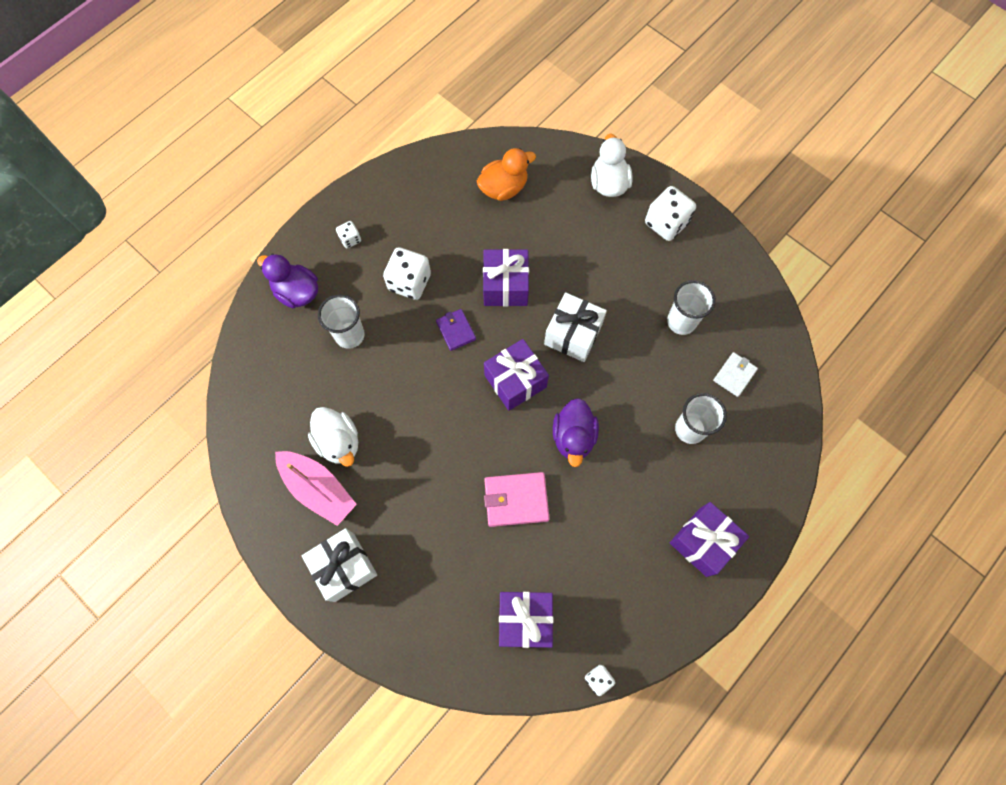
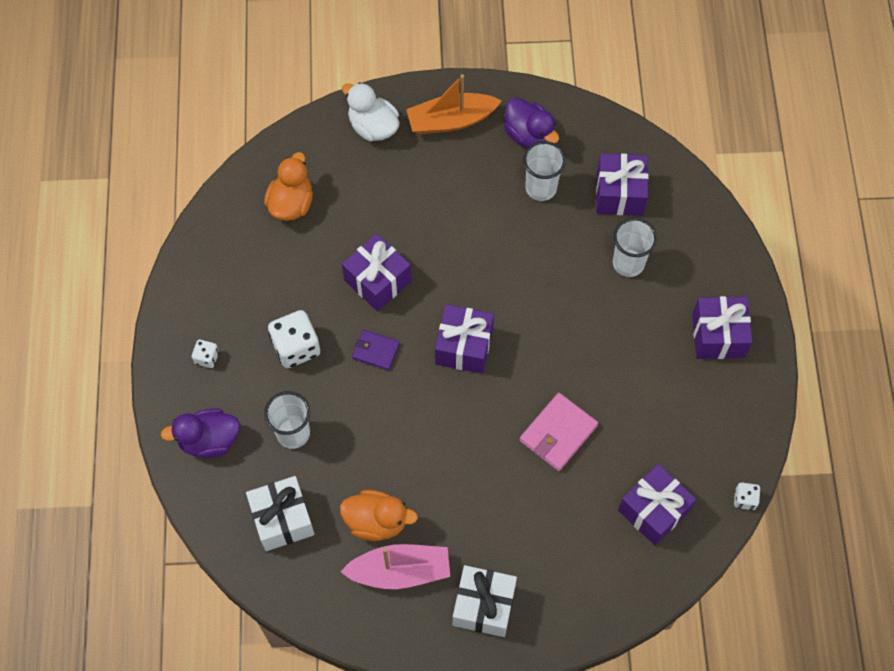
camera: 45 degrees left, 5 degrees down
white duck [308,407,358,467] -> orange duck [340,490,418,541]
white gift [544,292,607,362] -> white gift moved to [246,476,315,551]
purple duck [553,398,599,467] -> purple duck moved to [504,97,559,149]
white dice [645,186,696,241] -> orange boat [406,74,502,134]
white wallet [713,352,758,397] -> purple gift [596,153,649,216]

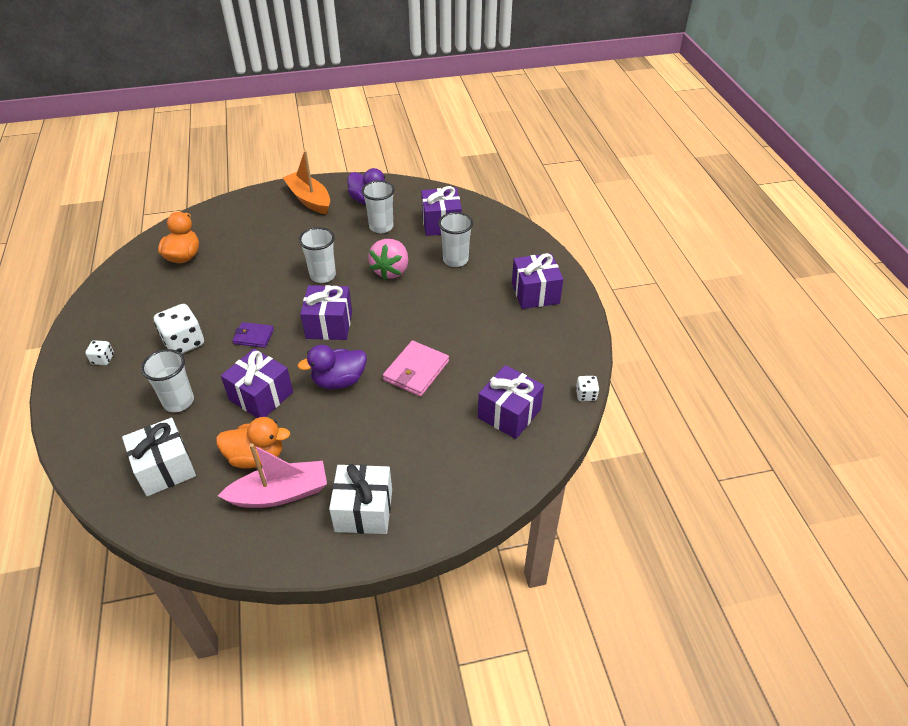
camera: 10 degrees left, 20 degrees down
purple duck [161,408,240,458] -> purple duck moved to [298,345,367,389]
white duck [342,82,399,141] -> none
purple gift [342,233,412,311] -> purple gift moved to [221,349,293,418]
orange boat [406,74,502,134] -> orange boat turned 75 degrees clockwise [282,150,330,214]
none -> white cup [299,227,336,283]
none -> pink strawberry [368,239,408,280]

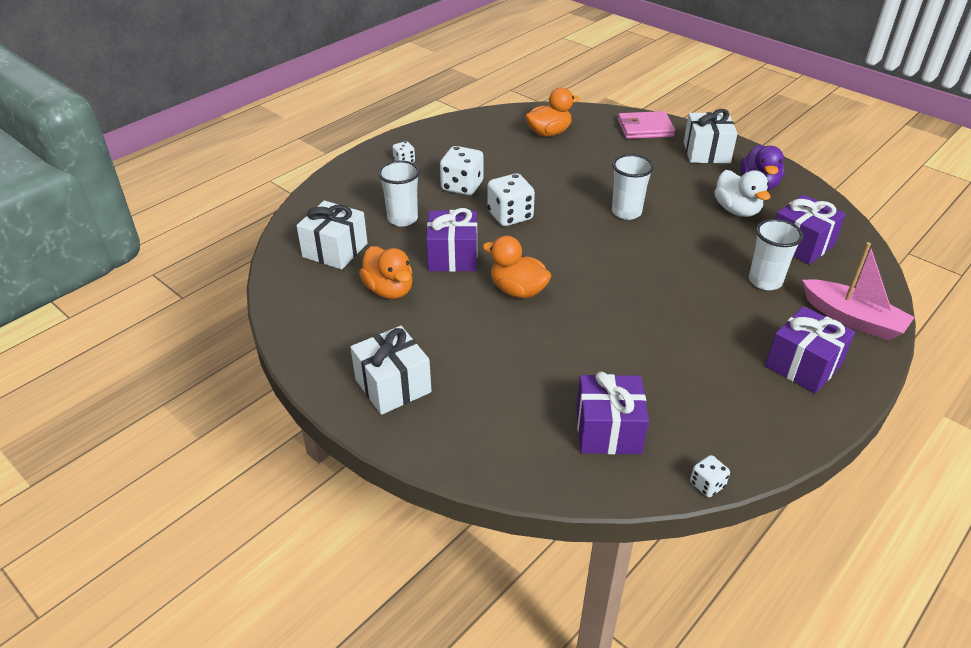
camera: 55 degrees right, 5 degrees down
pink boat [218,443,327,508] -> pink boat moved to [802,242,914,341]
purple wallet [232,322,274,348] -> white dice [487,173,535,226]
orange boat [282,150,330,214] -> white gift [684,109,738,163]
purple duck [298,345,367,389] -> orange duck [483,236,552,299]
purple gift [300,285,352,340] -> none
white cup [362,180,395,233] -> white duck [714,170,770,217]
pink strawberry [368,239,408,280] -> none
pink wallet [383,341,449,397] -> pink wallet moved to [618,111,675,139]

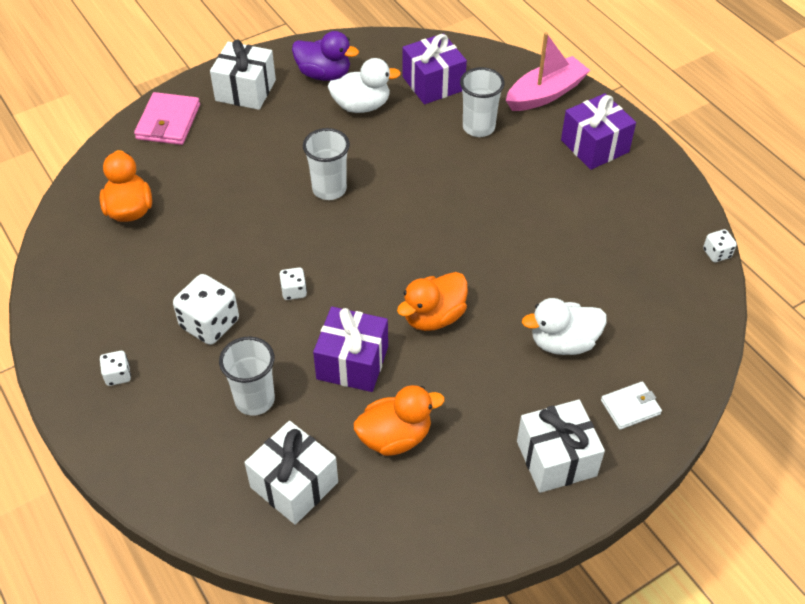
camera: 75 degrees left, 10 degrees up
white dice [487,173,535,226] -> white dice [279,268,307,300], size x0.52
purple gift [576,372,649,454] -> none
none -> white duck [522,298,607,355]
none -> white wallet [601,381,662,430]

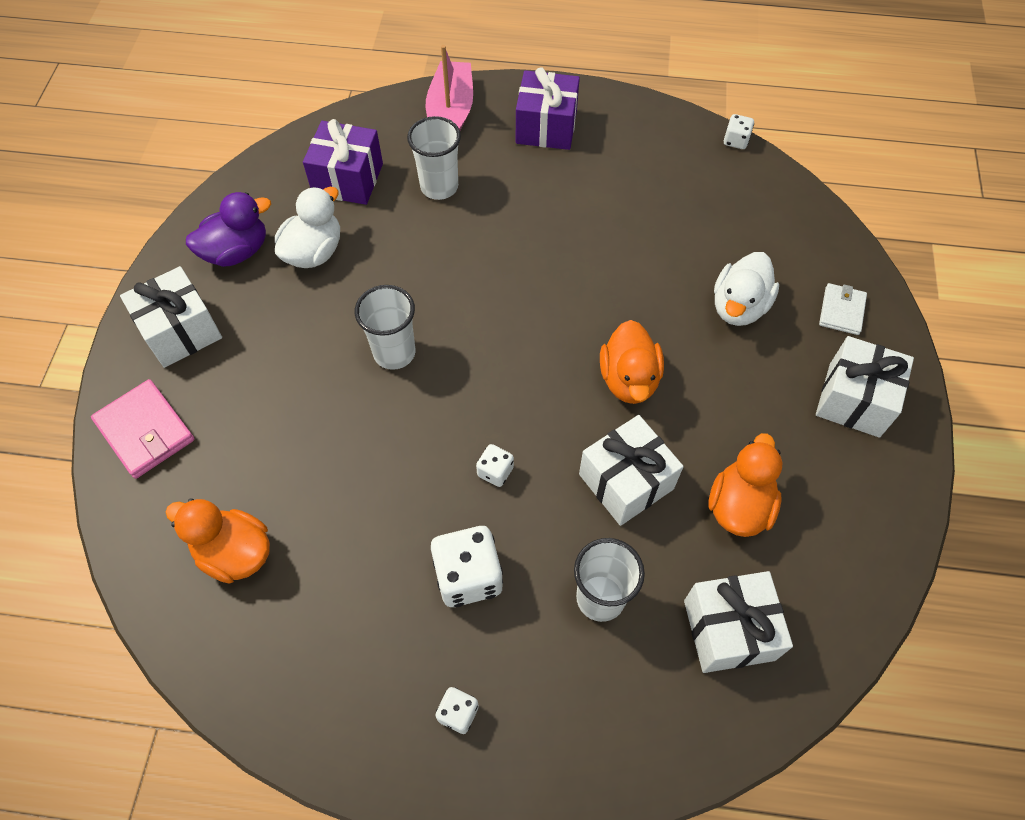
camera: 50 degrees left, 10 degrees up
purple gift [313,307,388,392] -> white gift [579,415,684,526]

